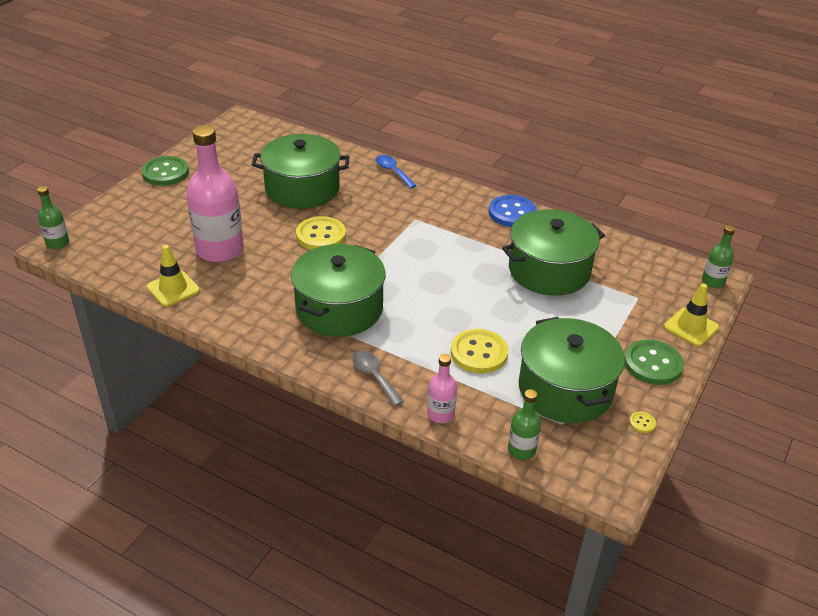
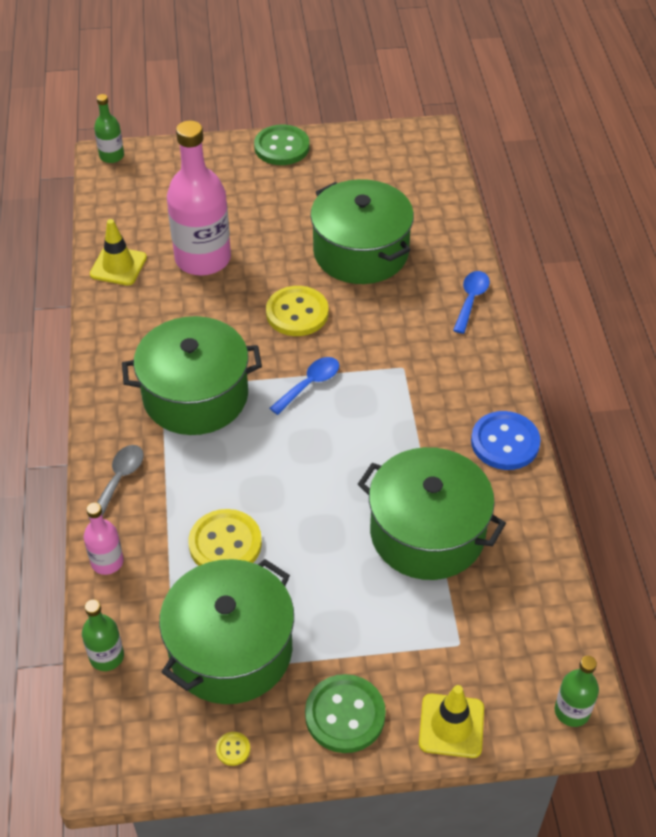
camera: 55 degrees right, 10 degrees up
none -> blue spoon [270,357,339,415]

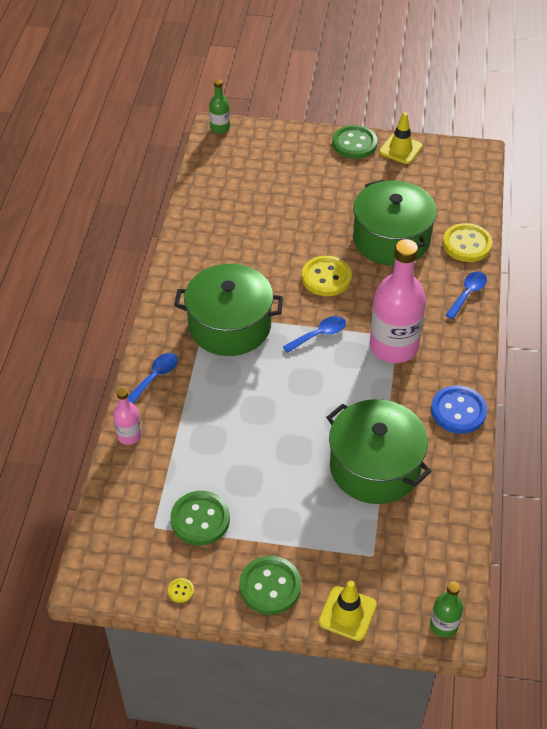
camera: 15 degrees right, 0 degrees up
green bottle [82,599,124,671] -> none
grey spoon [88,445,144,519] -> blue spoon [128,353,178,404]
yellow traffic cone [90,219,147,286] -> yellow traffic cone moved to [379,112,423,164]
green pot [159,559,294,704] -> green button [170,491,230,545]
pink bottle [167,121,231,276] -> pink bottle moved to [370,239,426,363]
yellow button [188,509,262,566] -> yellow button moved to [443,223,492,262]

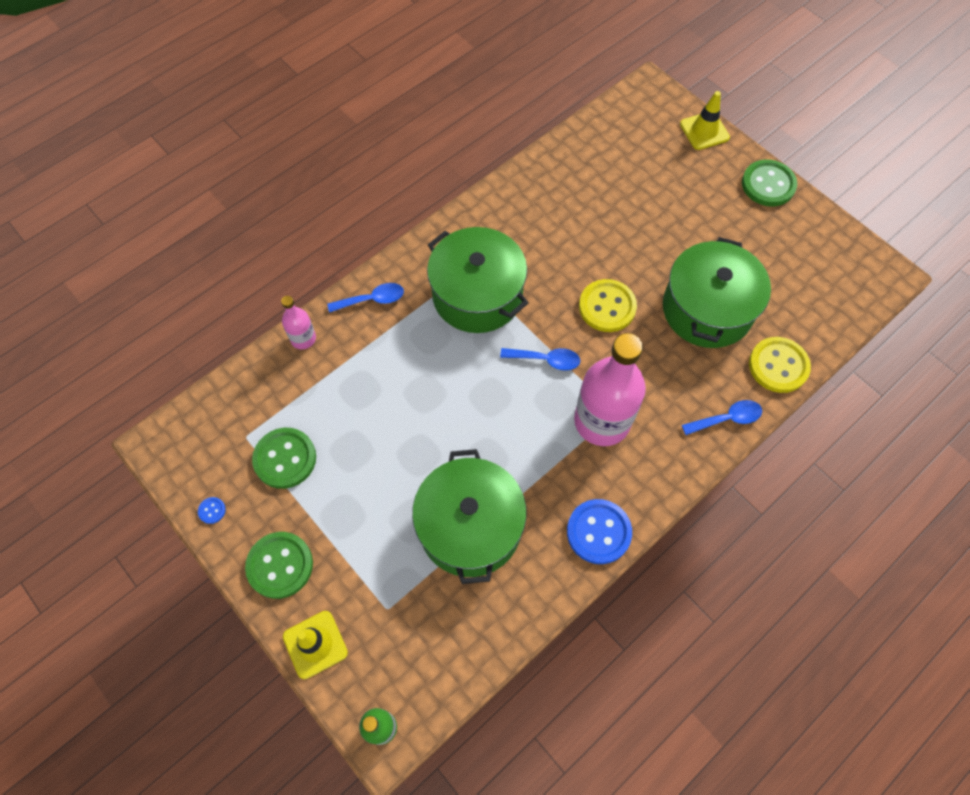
camera: 40 degrees right, 15 degrees up
yellow button [168,578,194,603] -> blue button [198,497,226,524]
green bottle [209,79,230,133] -> none
yellow traffic cone [379,112,423,164] -> yellow traffic cone moved to [680,91,730,150]

